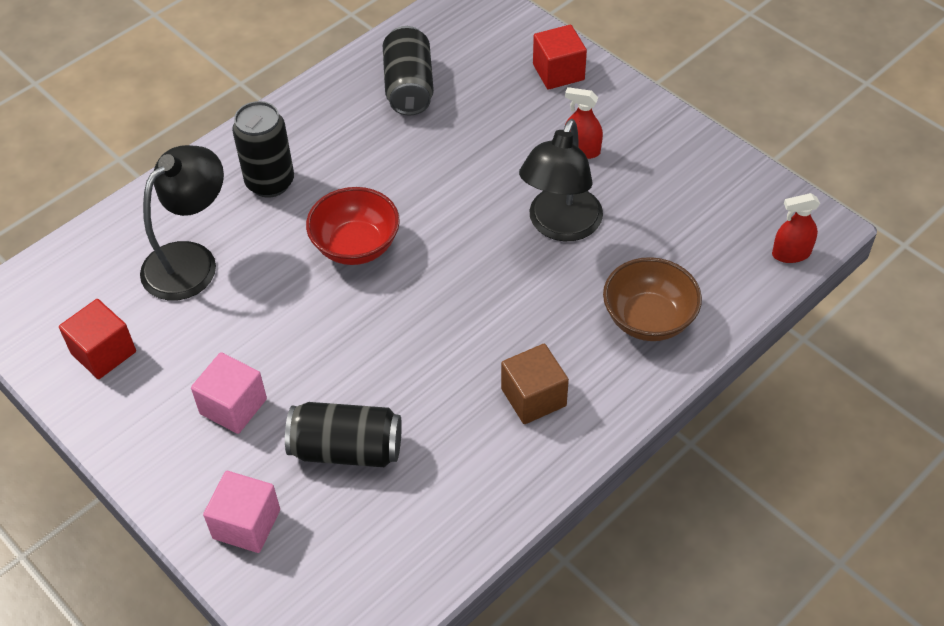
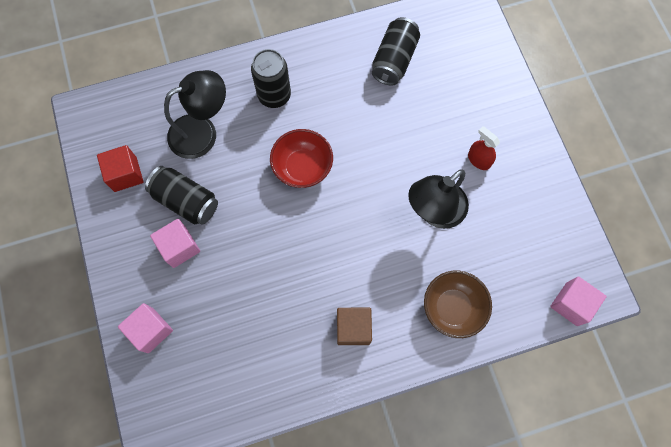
camera: 25 degrees right, 20 degrees up
black can [285,402,402,467] -> black can moved to [145,166,218,225]
red cube [533,25,587,89] -> none
red spray bottle [772,193,820,263] -> pink cube [550,276,607,326]

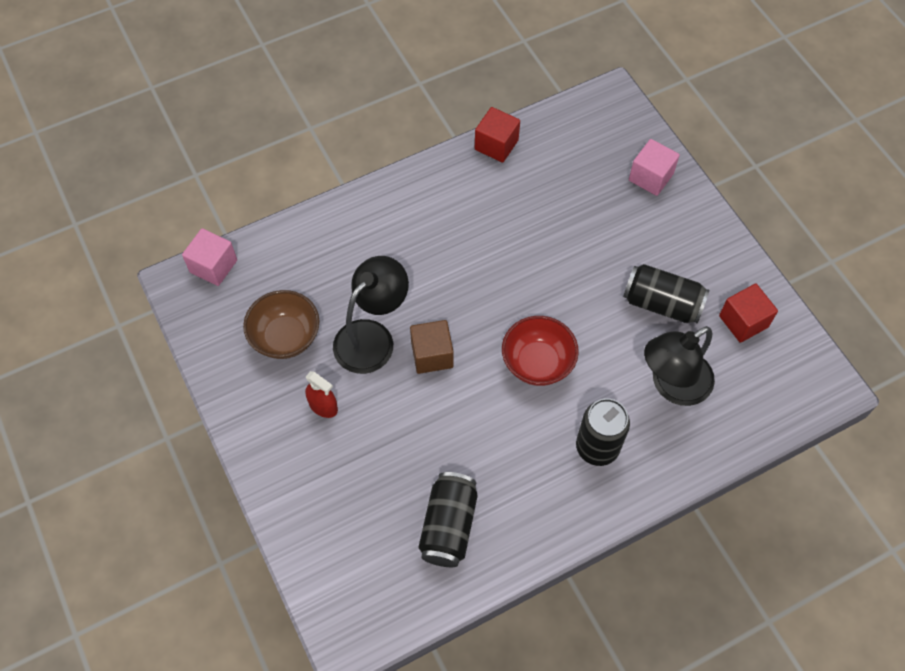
camera: 170 degrees right, 10 degrees down
pink cube [150,219,200,268] -> none
brown cube [337,307,372,345] -> brown cube moved to [410,320,454,374]
brown bowl [424,271,492,338] -> brown bowl moved to [243,290,320,359]
none -> red cube [475,107,520,163]

